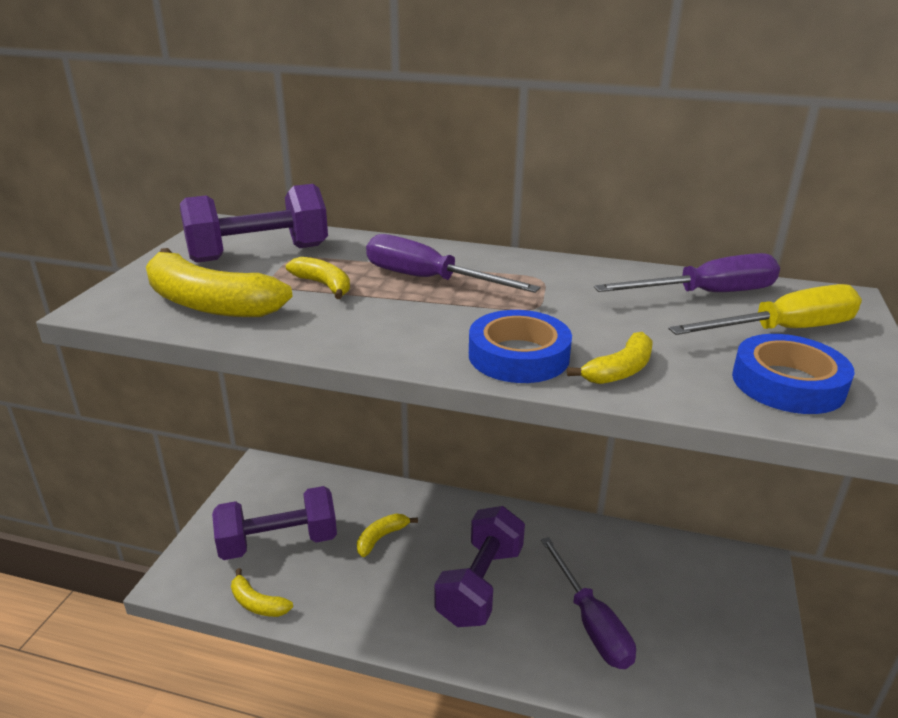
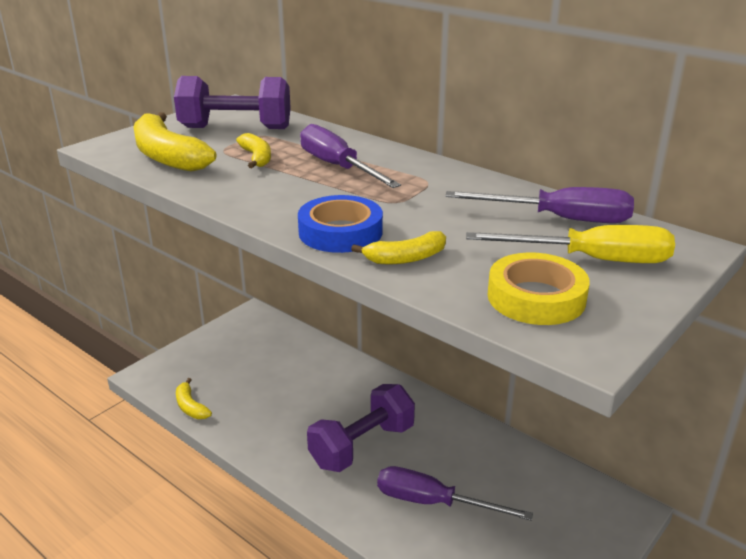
camera: 25 degrees right, 0 degrees up
purple dumbbell [212,486,337,560] -> none
yellow banana [357,513,418,557] -> none
purple screwdriver [541,537,636,669] -> purple screwdriver turned 105 degrees clockwise [377,466,533,521]
blue tape [732,334,855,414] -> yellow tape [488,253,590,325]

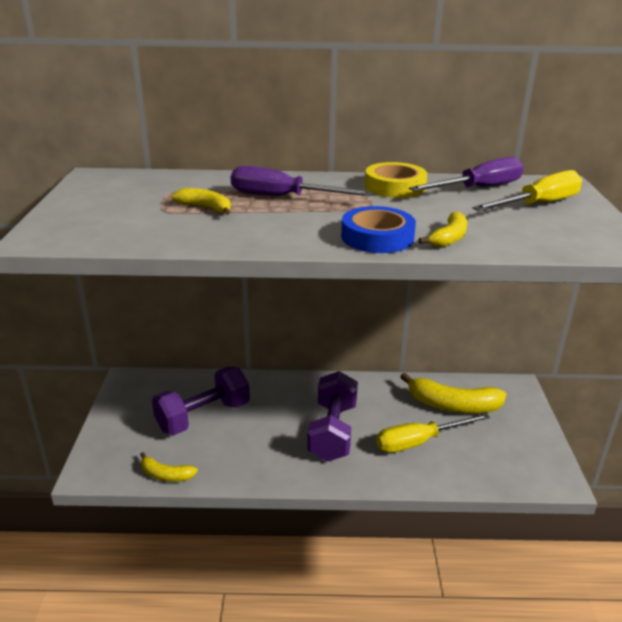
camera: 40 degrees left, 0 degrees up
yellow banana [134,112,216,172] -> yellow banana moved to [400,373,506,413]
purple dumbbell [174,76,291,129] -> purple dumbbell moved to [152,367,250,435]
purple screwdriver [377,466,533,521] -> yellow screwdriver [376,413,490,453]
yellow tape [488,253,590,325] -> yellow tape moved to [365,162,427,198]

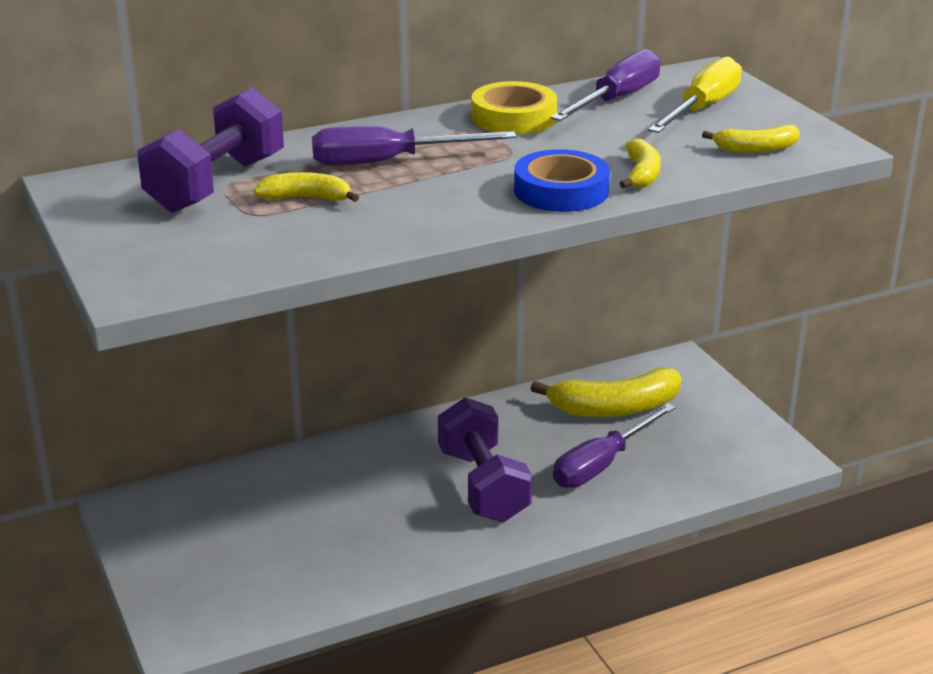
camera: 25 degrees left, 0 degrees up
yellow banana [140,452,198,482] -> yellow banana moved to [702,125,800,153]
purple dumbbell [152,367,250,435] -> purple dumbbell moved to [138,87,284,213]
yellow screwdriver [376,413,490,453] -> purple screwdriver [553,403,676,488]

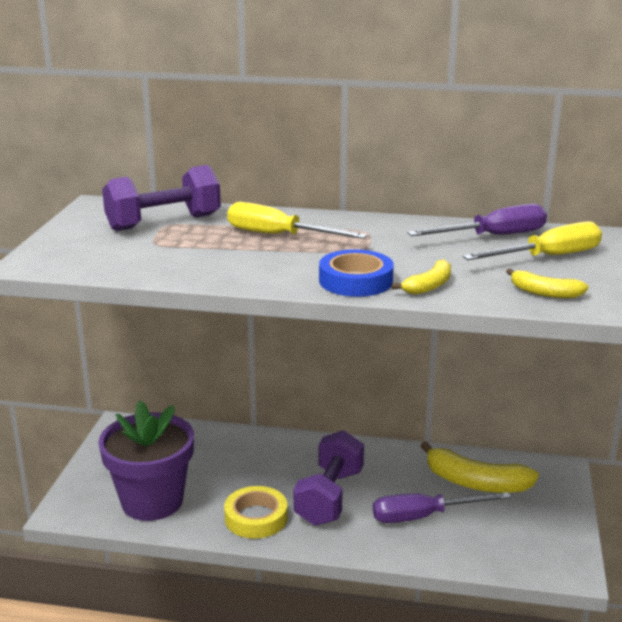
camera: 35 degrees right, 5 degrees down
yellow banana [254,172,359,202] -> none
purple screwdriver [312,125,516,166] -> yellow screwdriver [227,202,367,239]
yellow tape [472,81,557,134] -> yellow tape moved to [224,486,288,539]
none -> purple flower pot [98,401,194,521]

